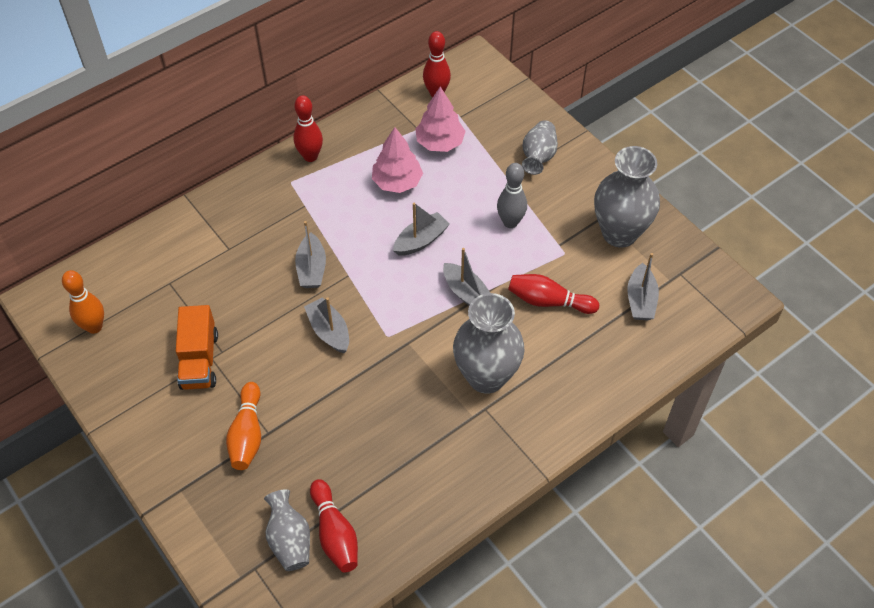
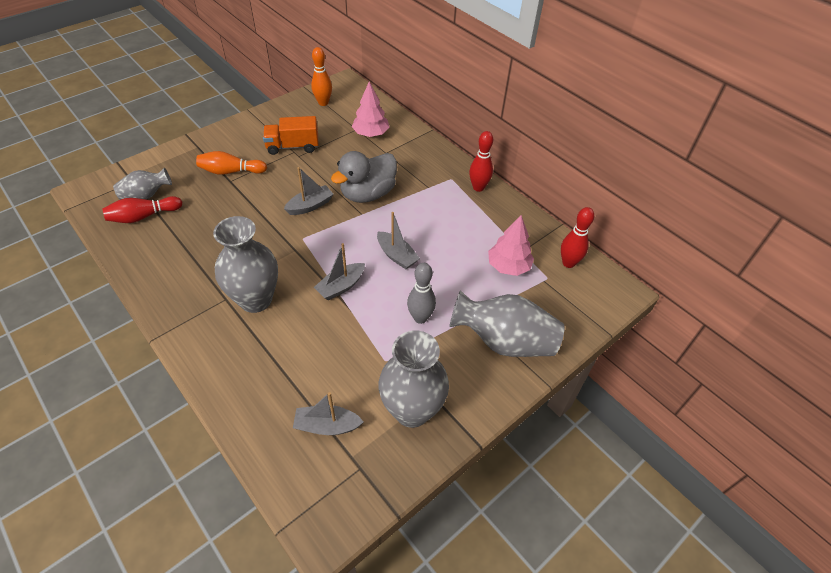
camera: 85 degrees right, 5 degrees down
grey boat [295,221,326,288] -> grey duck [331,151,397,203]
pink tree [372,127,423,193] -> pink tree moved to [352,82,390,137]
red bowling pin [508,274,599,314] -> none
grey vase [522,120,558,175] -> grey vase [449,290,565,357], size x1.73

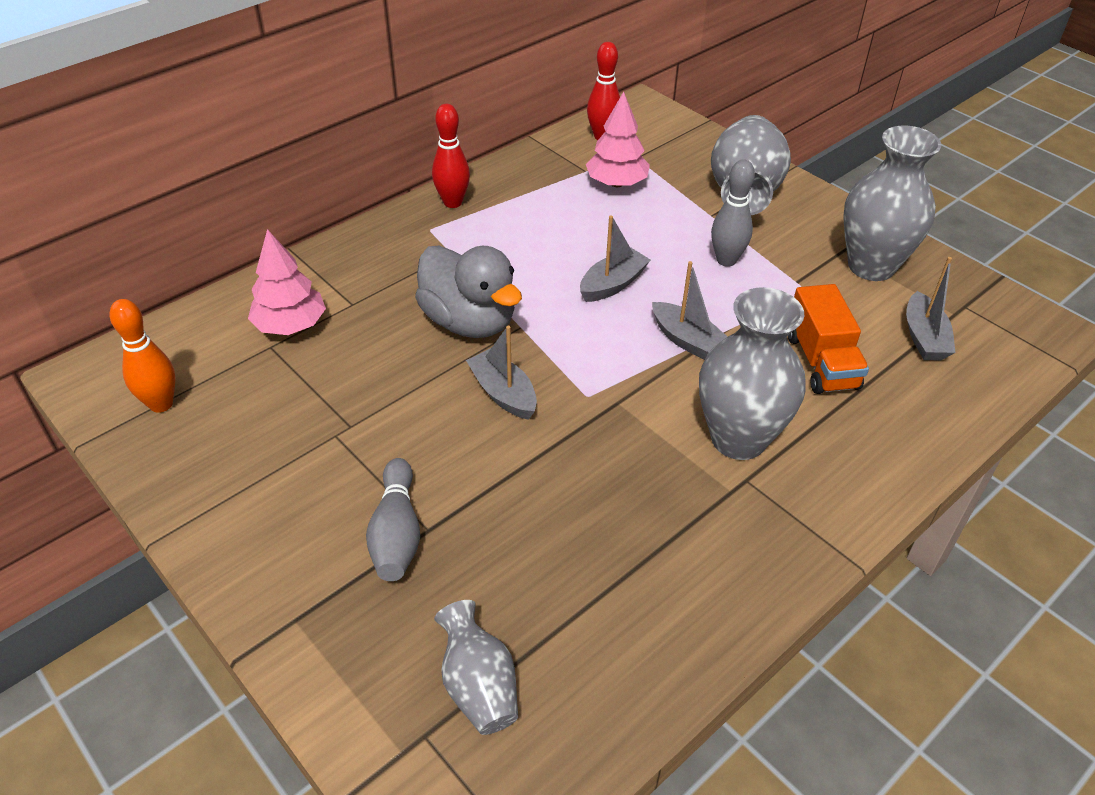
camera: 90 degrees left, 5 degrees down
red bowling pin [102,196,182,223] -> none
orange bowling pin [196,151,267,175] -> grey bowling pin [366,458,420,581]
orange truck [263,116,318,155] -> orange truck moved to [788,284,869,394]

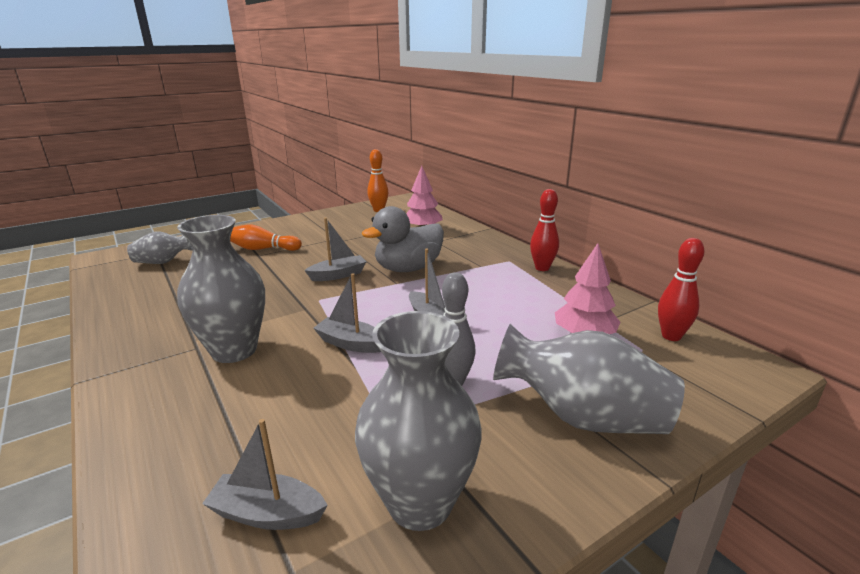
camera: 100 degrees right, 20 degrees down
grey bowling pin [366,458,420,581] -> orange bowling pin [230,225,302,251]
grey boat [652,261,727,360] -> grey boat turned 60 degrees clockwise [313,273,381,353]
orange truck [788,284,869,394] -> none

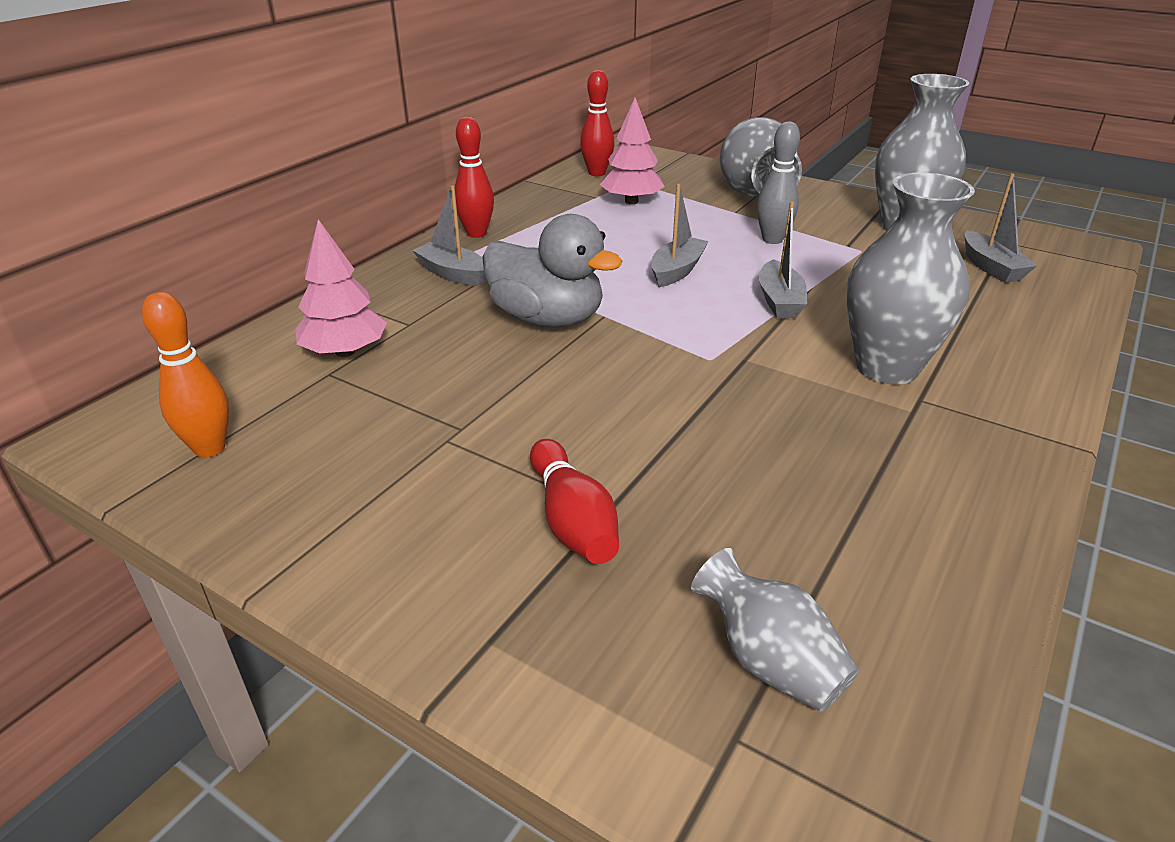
camera: 115 degrees left, 10 degrees up
orange bowling pin [230,225,302,251] -> red bowling pin [530,439,619,564]
grey boat [304,218,366,281] -> grey boat moved to [412,185,486,286]

